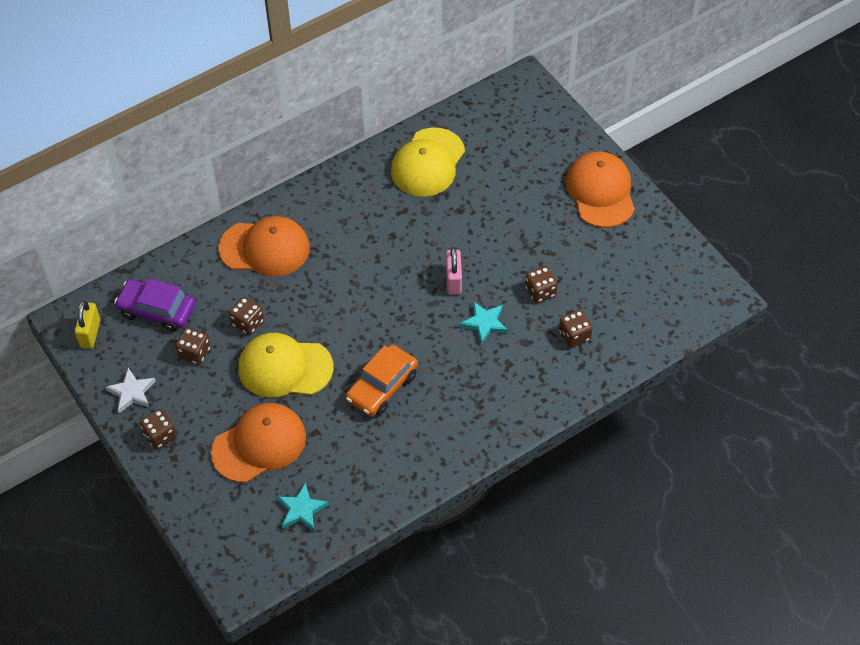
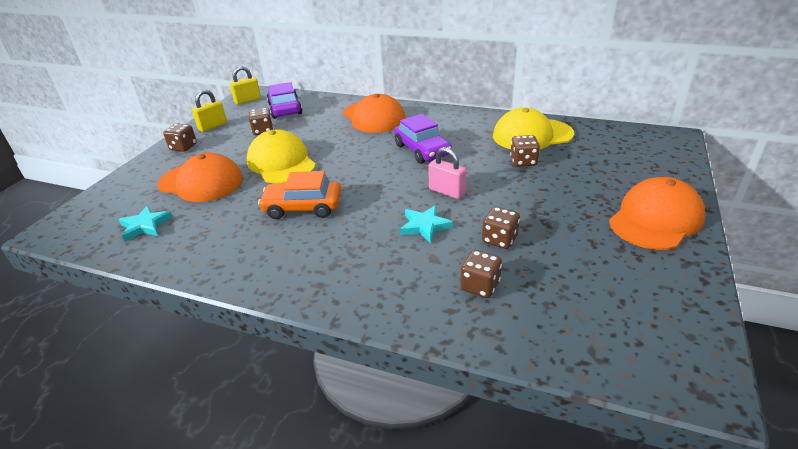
camera: 55 degrees right, 20 degrees down
white star [105,368,156,413] -> yellow padlock [192,90,227,132]
brown dice [229,296,264,335] -> brown dice moved to [510,135,540,167]
pink padlock [446,247,462,295] -> pink padlock turned 75 degrees clockwise [428,147,466,199]
none -> purple car [394,114,452,164]

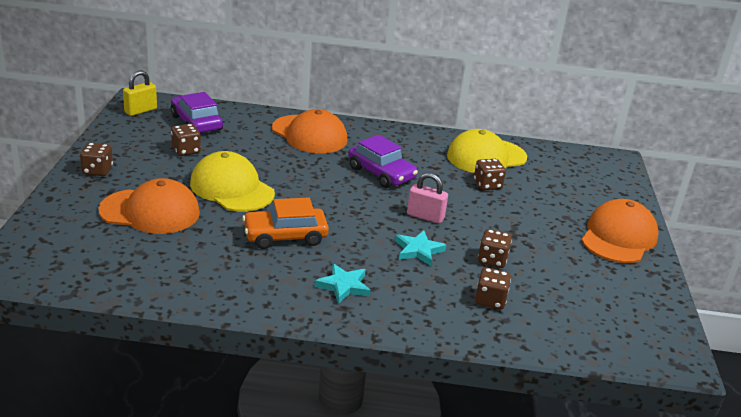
camera: 20 degrees left, 5 degrees down
turquoise star [119,206,173,241] -> turquoise star moved to [315,263,371,304]
yellow padlock [192,90,227,132] -> none

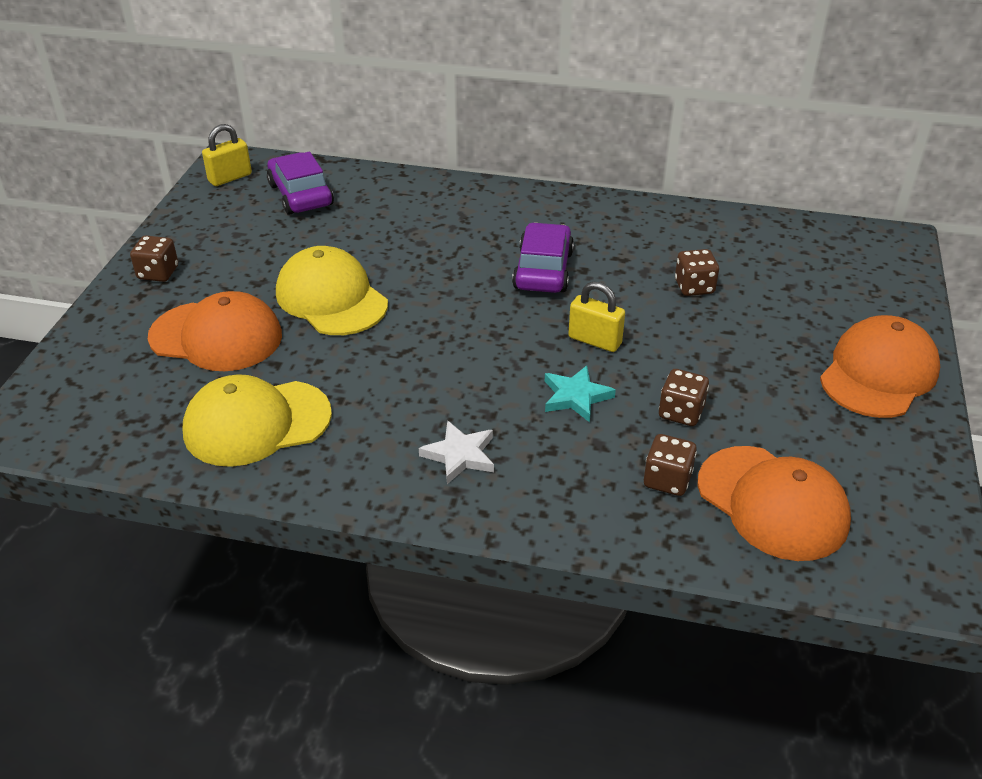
camera: 10 degrees right, 10 degrees up
brown dice [171,124,201,156] -> none
orange car [242,197,329,249] -> none
orange cap [272,109,348,154] -> orange cap moved to [697,446,851,561]
turquoise star [315,263,371,304] -> white star [419,420,494,484]
purple car [348,135,418,188] -> purple car turned 135 degrees counterclockwise [512,222,574,293]
pink padlock [407,172,448,224] -> yellow padlock [568,282,625,352]
yellow cap [447,129,527,173] -> yellow cap moved to [182,374,332,467]

